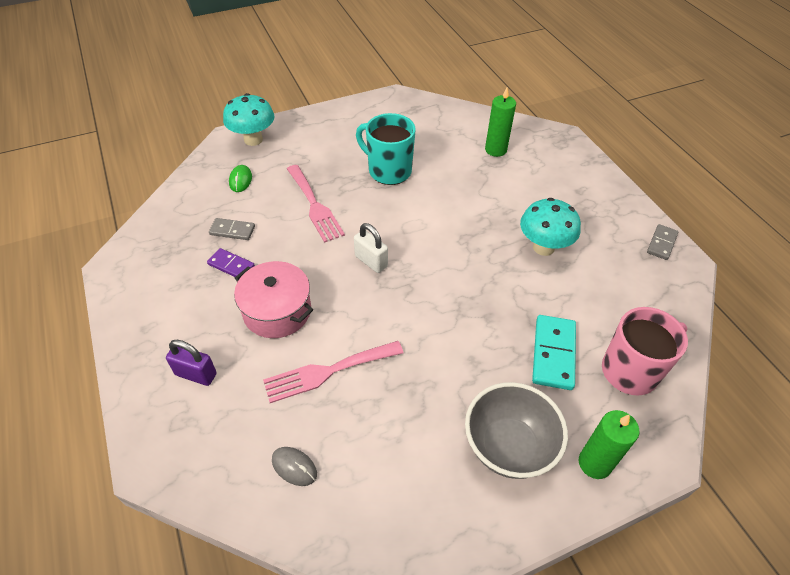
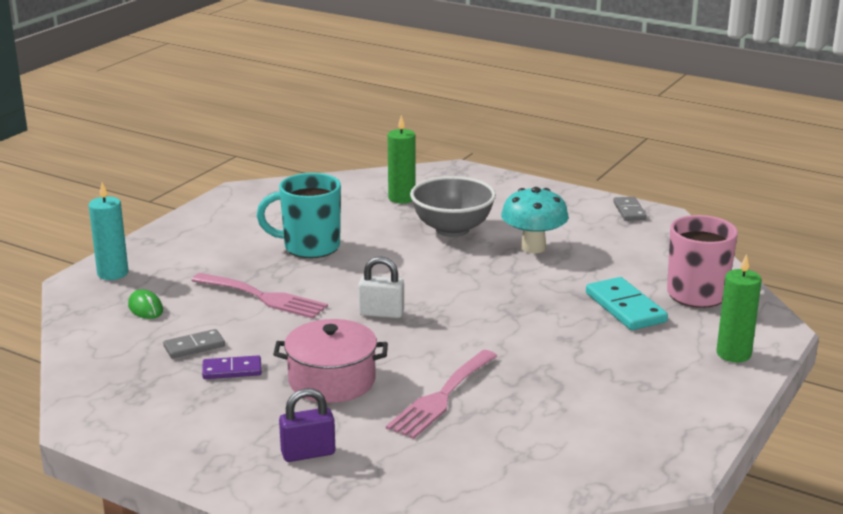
camera: 35 degrees left, 25 degrees down
turquoise mushroom [223,93,274,146] -> turquoise candle [89,182,129,280]
grey mouse [272,447,317,486] -> none
grey bowl [465,382,568,479] -> grey bowl moved to [410,176,496,237]

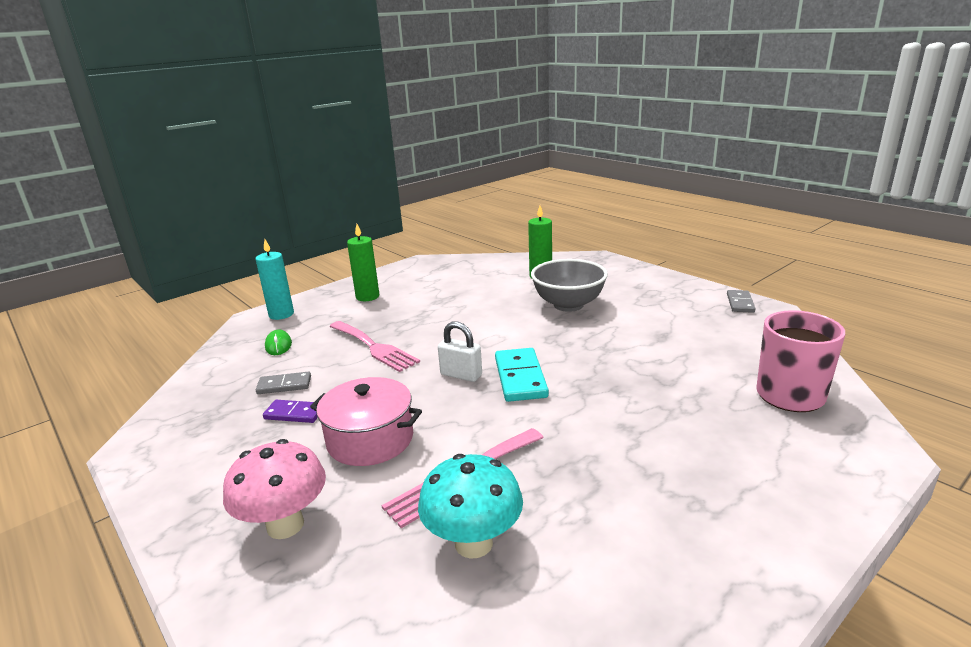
camera: 20 degrees right, 0 degrees up
turquoise mug [257,173,341,258] -> none
purple padlock [279,388,335,462] -> pink mushroom [223,439,326,539]
turquoise mushroom [501,187,569,253] -> turquoise mushroom moved to [418,454,523,559]
turquoise domino [586,277,668,330] -> turquoise domino moved to [495,348,549,402]
green candle [716,254,762,362] -> green candle moved to [347,224,379,301]

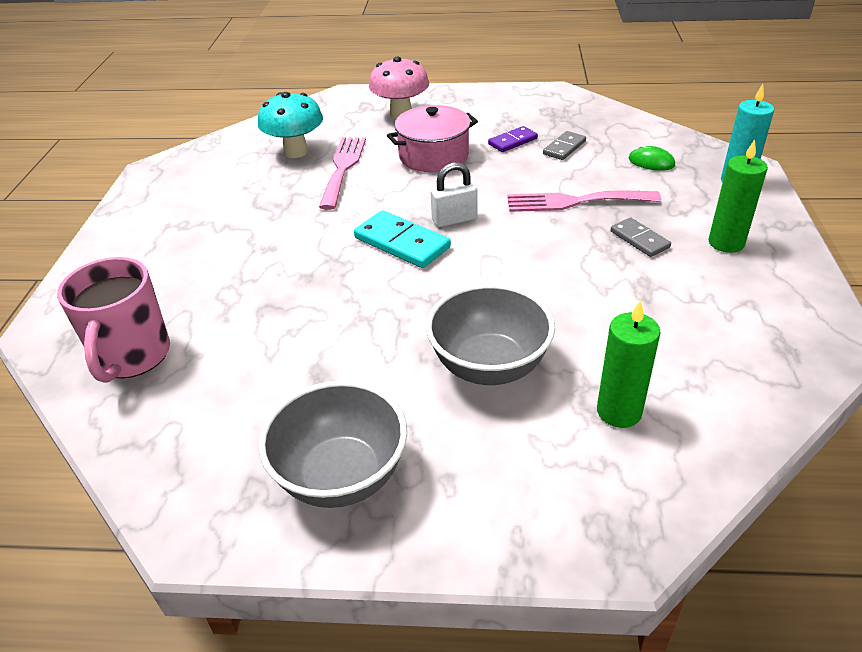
camera: 135 degrees right, 15 degrees up
grey domino [727,290,756,313] -> grey domino moved to [611,217,671,257]
none -> grey bowl [259,381,407,508]

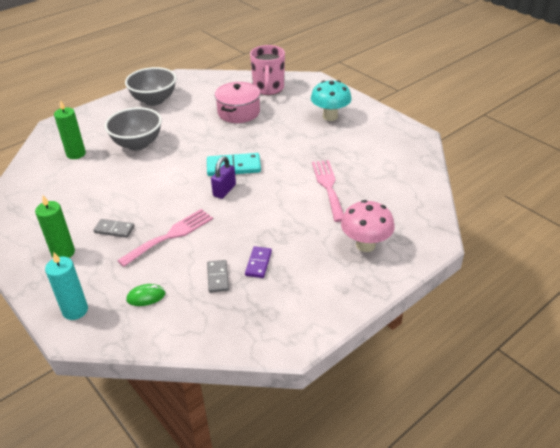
camera: 135 degrees right, 0 degrees up
pink mug [57,257,170,383] -> pink mug turned 135 degrees counterclockwise [250,45,285,95]
turquoise mushroom [258,92,323,158] -> turquoise mushroom moved to [311,80,352,121]
pink fork [319,137,366,210] -> pink fork turned 150 degrees counterclockwise [312,160,344,222]
pink pot [387,105,478,172] -> pink pot moved to [215,82,260,123]
white padlock [430,162,477,227] -> purple padlock [211,156,236,199]

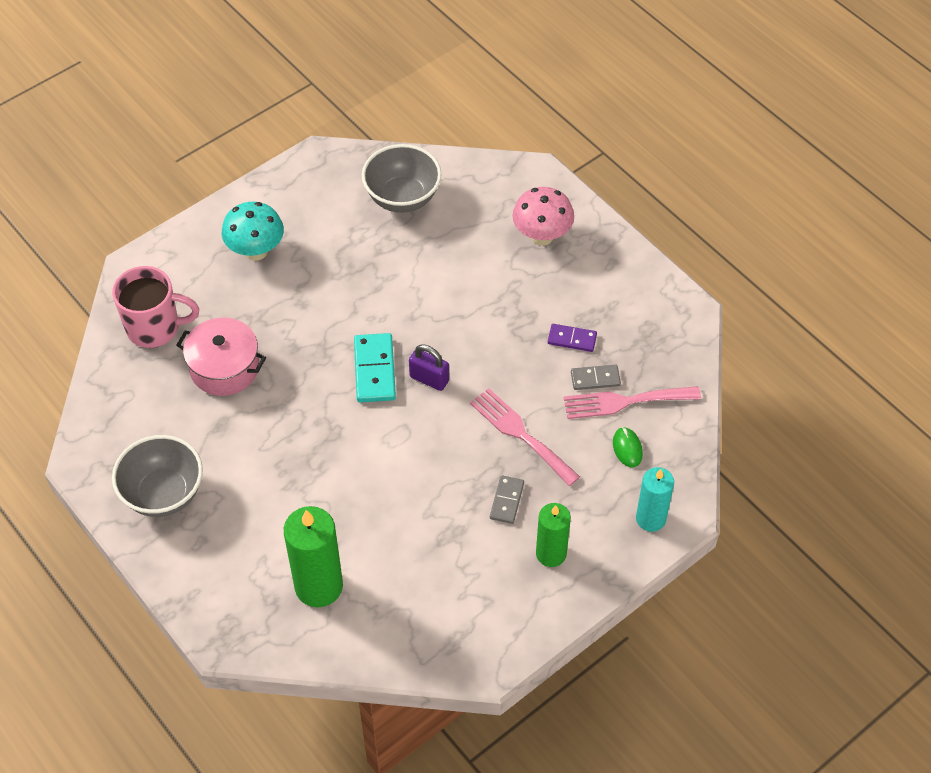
camera: 90 degrees left, 15 degrees up
green candle [54,100,86,159] -> green candle [284,506,343,607], size x1.55
grey bowl [105,107,162,150] -> grey bowl moved to [362,144,442,213]
pink fork [312,160,344,222] -> pink fork moved to [564,386,701,419]

